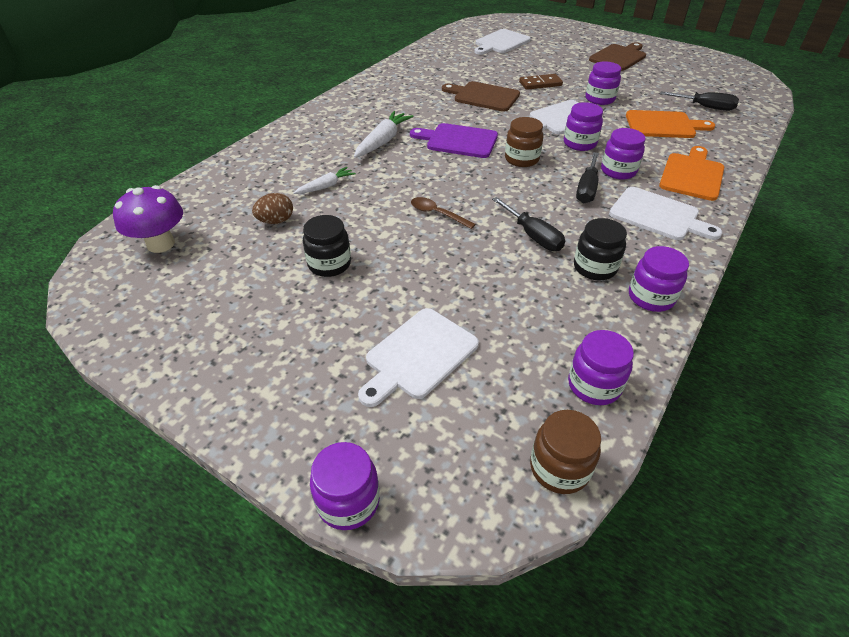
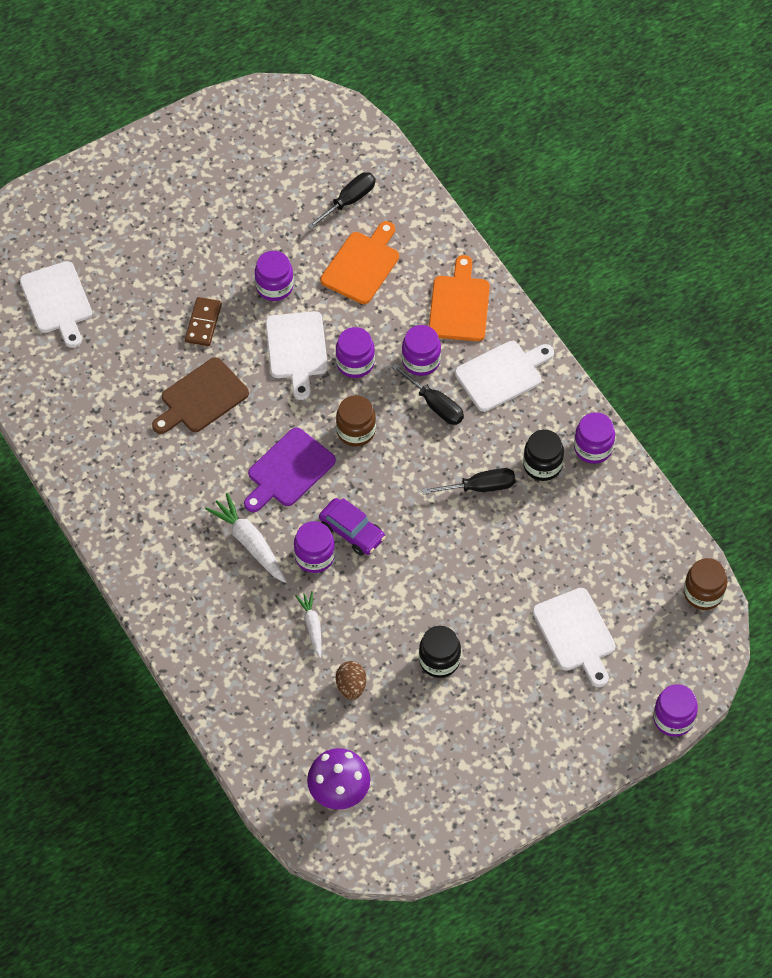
camera: 65 degrees left, 15 degrees up
brown spoon [411,197,476,229] -> none
purple jar [568,330,634,405] -> purple jar moved to [294,521,335,573]
brown cutting board [589,42,646,71] -> none
orange cutting board [659,146,724,201] -> orange cutting board turned 45 degrees clockwise [429,255,490,341]
none -> purple car [319,498,386,556]

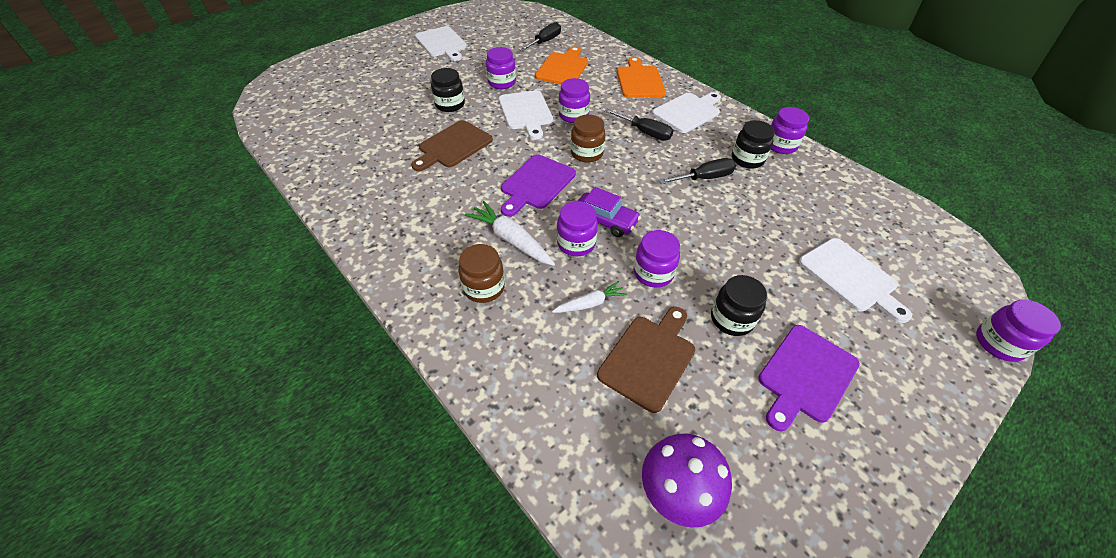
camera: 10 degrees left, 10 degrees down
white cutting board [20,261,92,348] -> white cutting board moved to [415,26,467,61]
brown domino [185,297,222,346] -> black jar [431,68,465,112]
white carrot [295,591,322,658] -> white carrot turned 90 degrees clockwise [552,281,627,313]
brown egg [336,661,366,700] -> brown cutting board [597,307,695,413]
purple jar [402,325,441,376] -> purple jar moved to [634,230,680,288]
brown jar [684,558,727,610] -> brown jar moved to [458,244,505,303]
none -> purple cutting board [758,325,860,432]

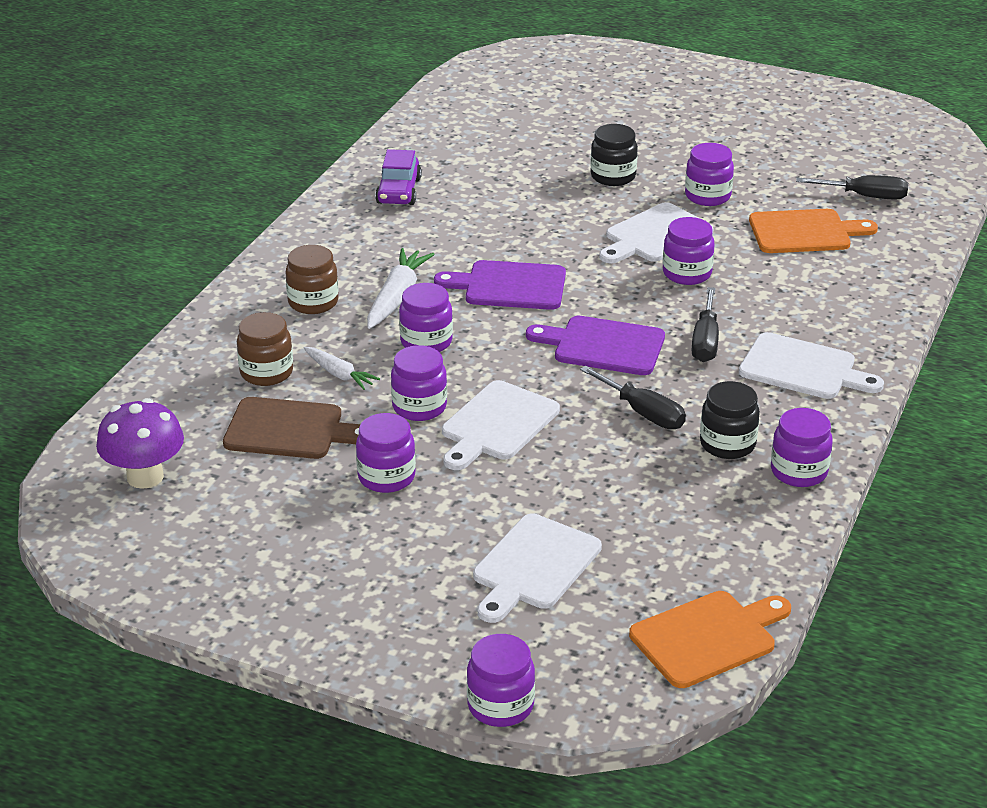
camera: 65 degrees right, 15 degrees down
brown cutting board [411,120,493,171] -> none
white cutting board [415,26,467,61] -> white cutting board moved to [442,380,560,470]
brown jar [571,115,605,163] -> brown jar moved to [237,312,293,386]
purple car [578,187,641,237] -> purple car moved to [375,149,422,205]
orange cutting board [617,57,666,98] -> orange cutting board moved to [629,591,791,688]
black jar [711,275,767,336] -> purple jar [356,413,416,493]
purple cutting board [758,325,860,432] -> purple cutting board moved to [526,316,665,375]

